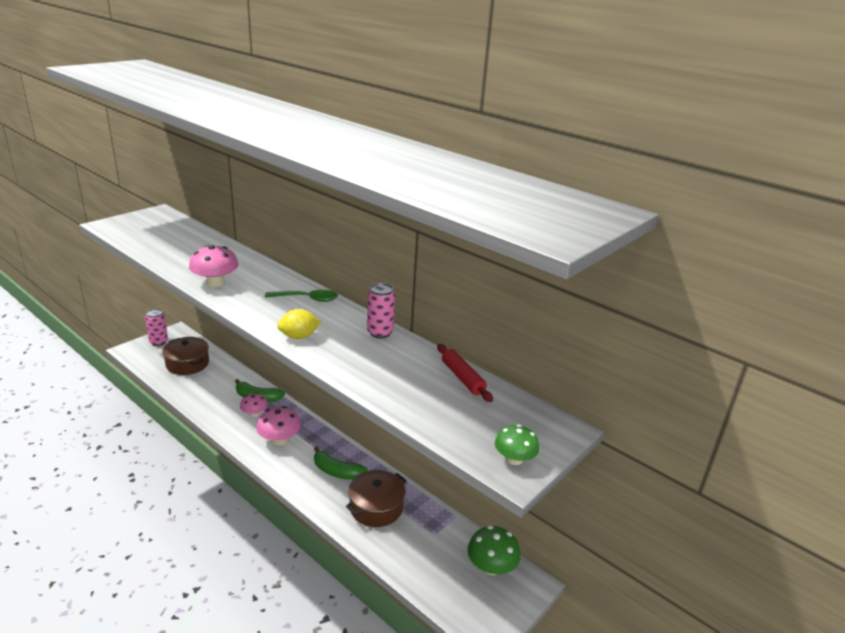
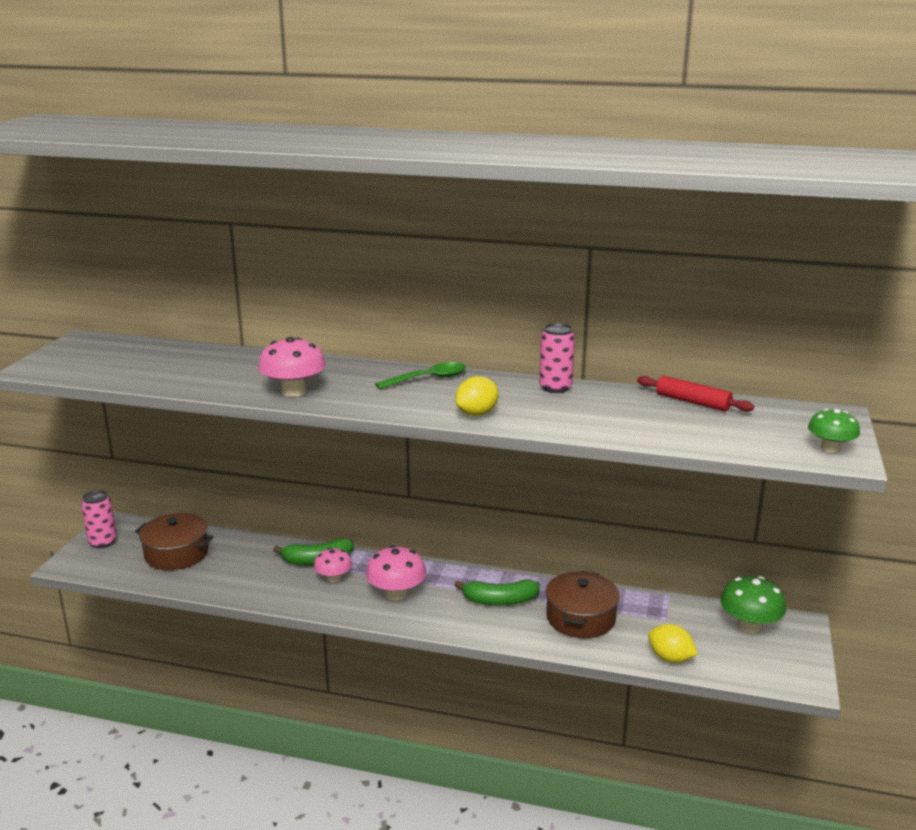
camera: 25 degrees left, 5 degrees down
none -> yellow lemon [648,624,698,663]

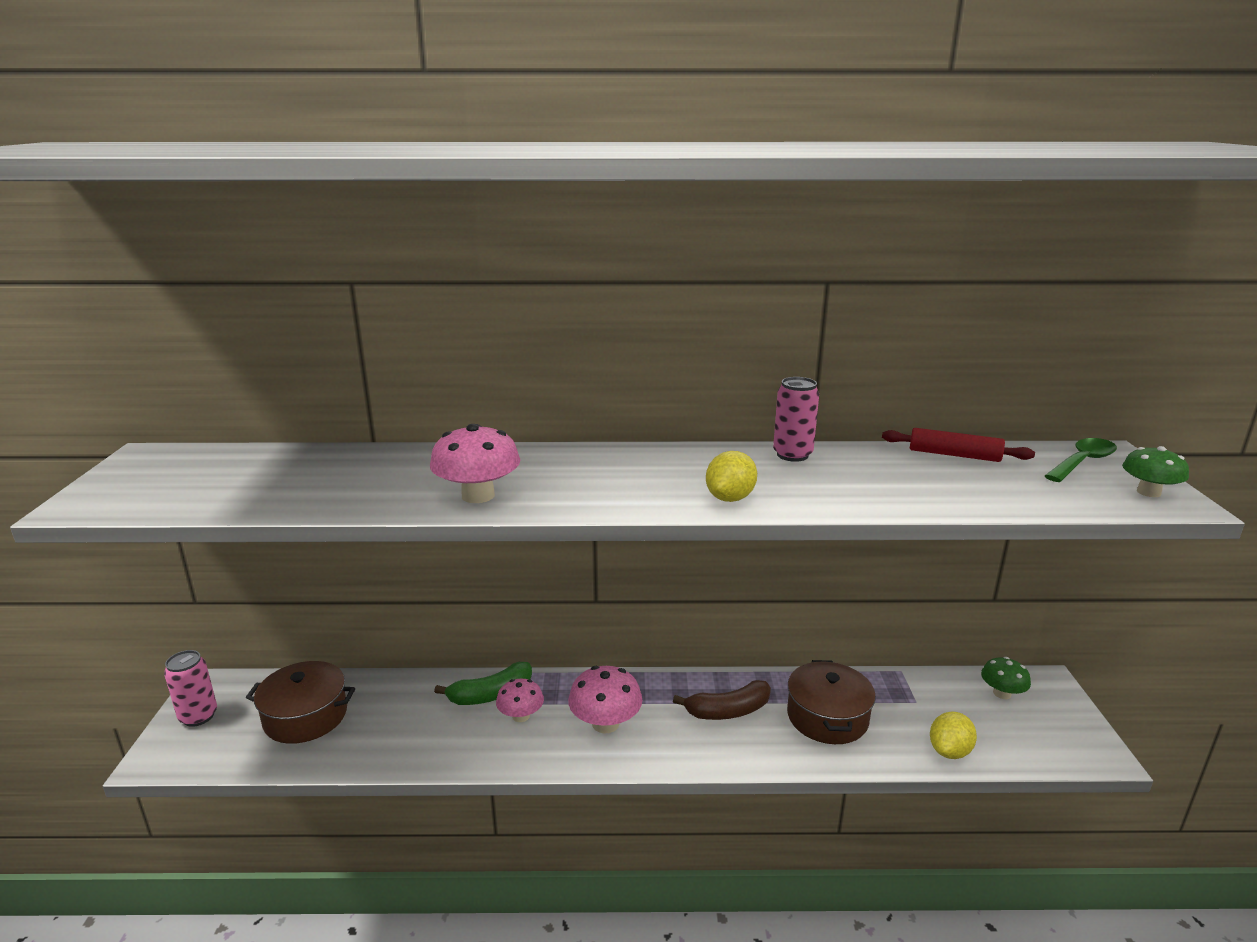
camera: 15 degrees left, 0 degrees up
green spoon [375,362,466,389] -> green spoon moved to [1045,438,1117,482]
green banana [454,579,540,606] -> brown banana [673,680,771,720]
yellow lemon [648,624,698,663] -> yellow lemon turned 75 degrees counterclockwise [930,711,977,759]
green mushroom [720,576,786,633] -> green mushroom [981,657,1031,699], size x0.65

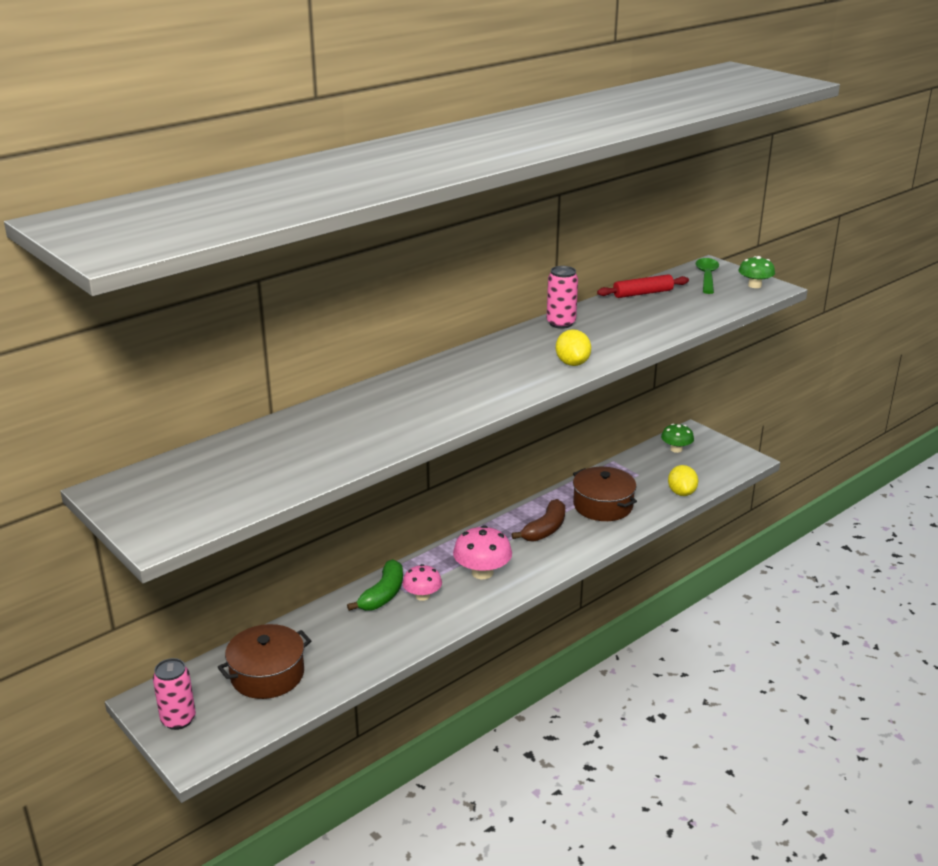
camera: 40 degrees left, 5 degrees up
pink mushroom [430,424,520,503] -> none

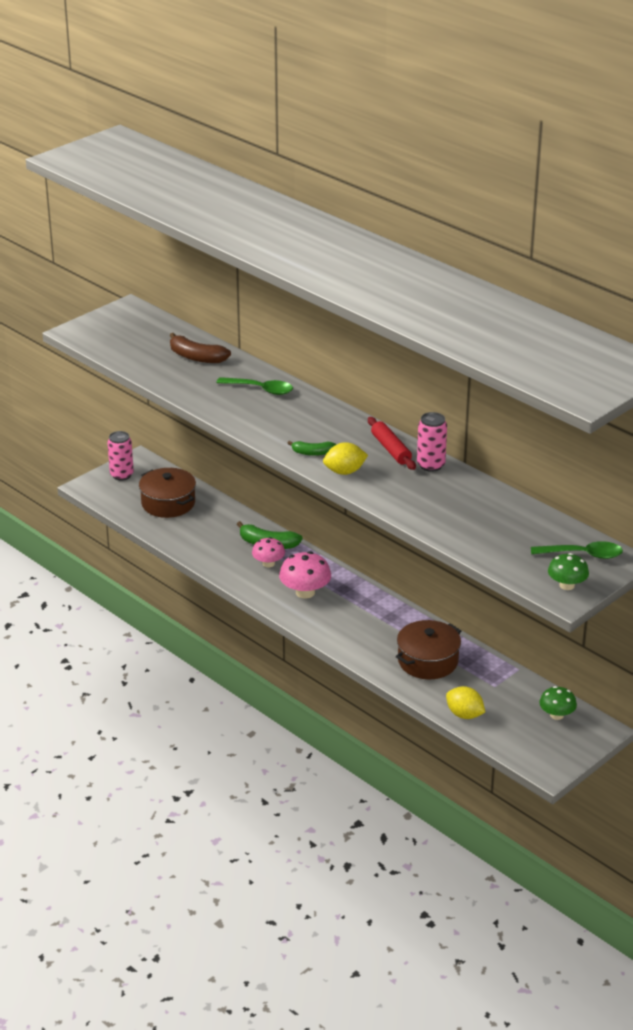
camera: 85 degrees right, 5 degrees up
brown banana [512,499,565,542] -> brown banana moved to [170,333,231,363]
red rolling pin [597,274,689,298] -> red rolling pin moved to [368,417,416,470]
yellow lemon [668,465,698,496] -> yellow lemon turned 45 degrees clockwise [446,686,485,719]
none -> green spoon [217,377,293,395]
none -> green banana [288,441,336,456]

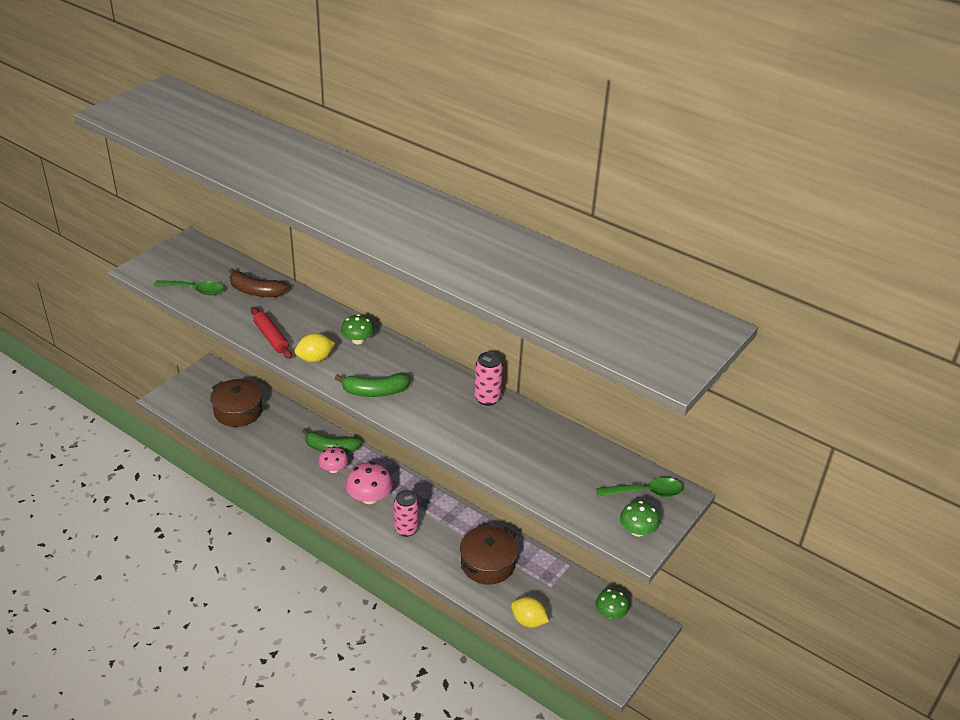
camera: 10 degrees left, 5 degrees up
pink can [107,431,134,481] -> pink can moved to [394,490,419,537]
green spoon [217,377,293,395] -> green spoon moved to [154,280,224,295]
green banana [288,441,336,456] -> green banana [335,373,410,397], size x1.62
yellow lemon [323,442,368,475] -> yellow lemon moved to [295,333,335,362]
red rolling pin [368,417,416,470] -> red rolling pin moved to [251,307,292,359]
none -> green mushroom [341,314,374,344]

